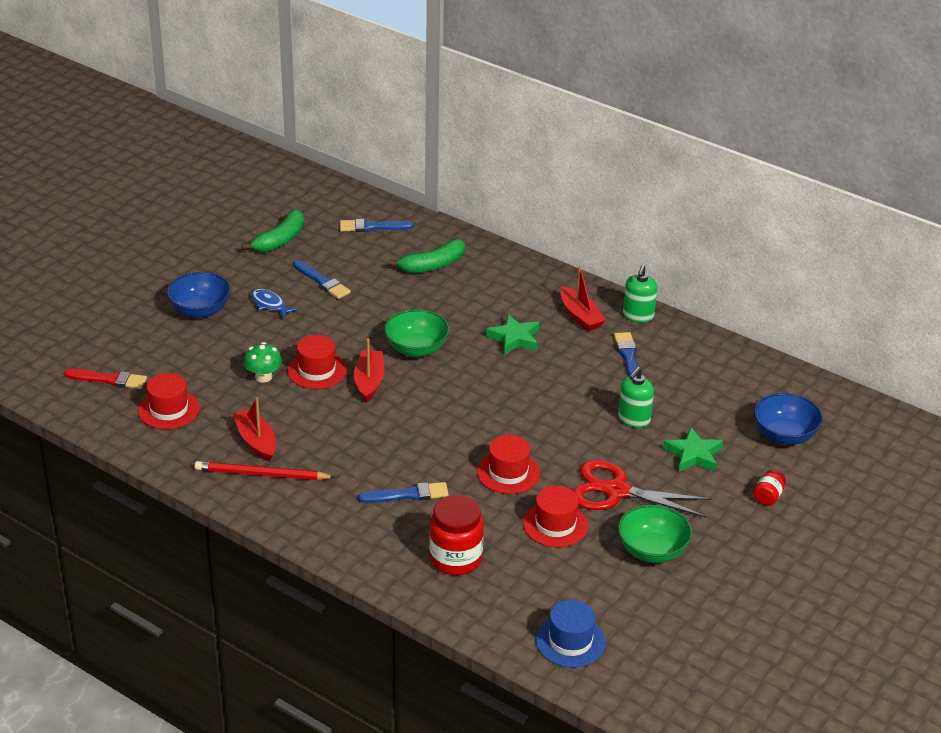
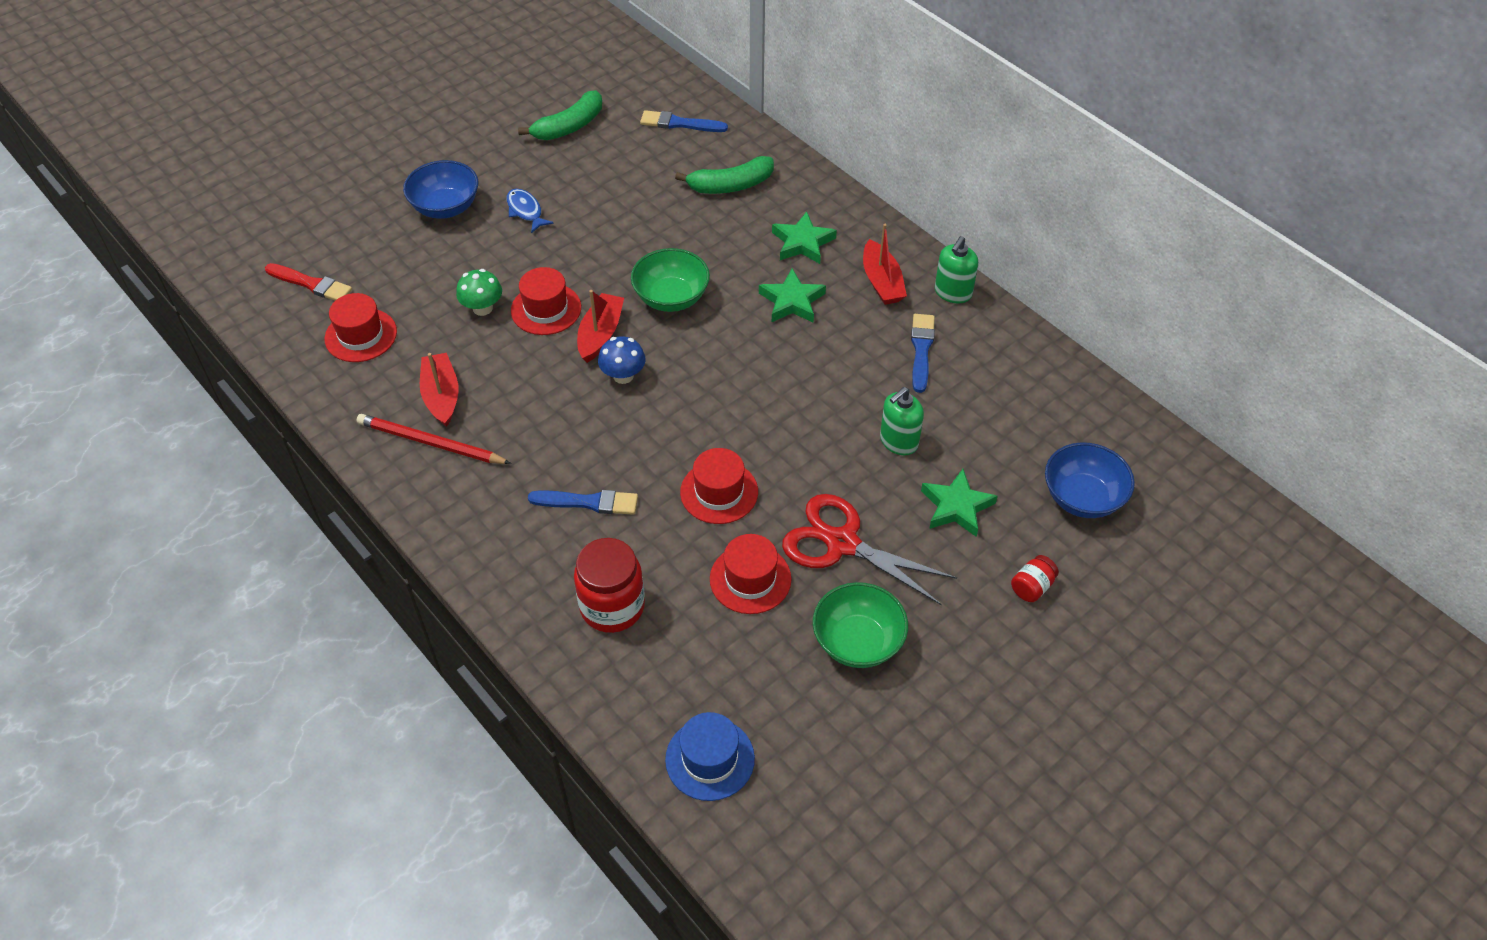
camera: 15 degrees right, 15 degrees up
blue brush [293,260,351,299] -> none
none -> blue mushroom [598,336,645,384]
none -> green star [772,211,837,264]

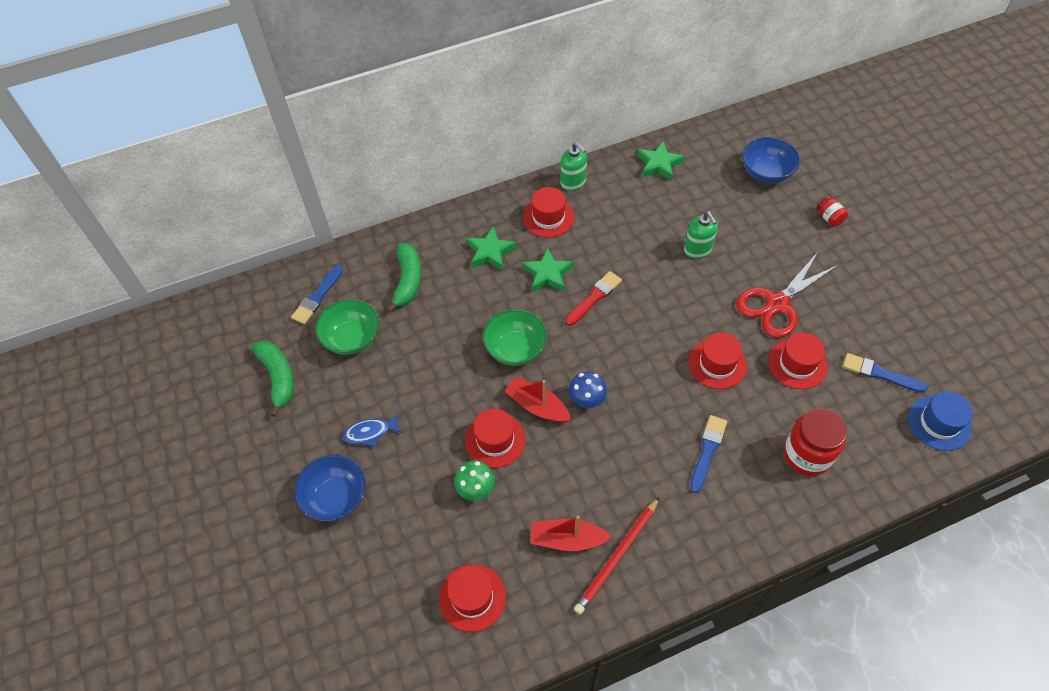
camera: 70 degrees left, 5 degrees up
red brush [265,263,352,301] -> red brush moved to [565,271,622,326]
green bowl [813,582,908,668] -> green bowl moved to [315,299,379,355]
red boat [863,224,907,305] -> red hat [523,187,575,238]
blue brush [911,314,935,393] -> blue brush moved to [843,353,928,393]
green star [921,469,998,537] -> green star moved to [637,141,685,181]

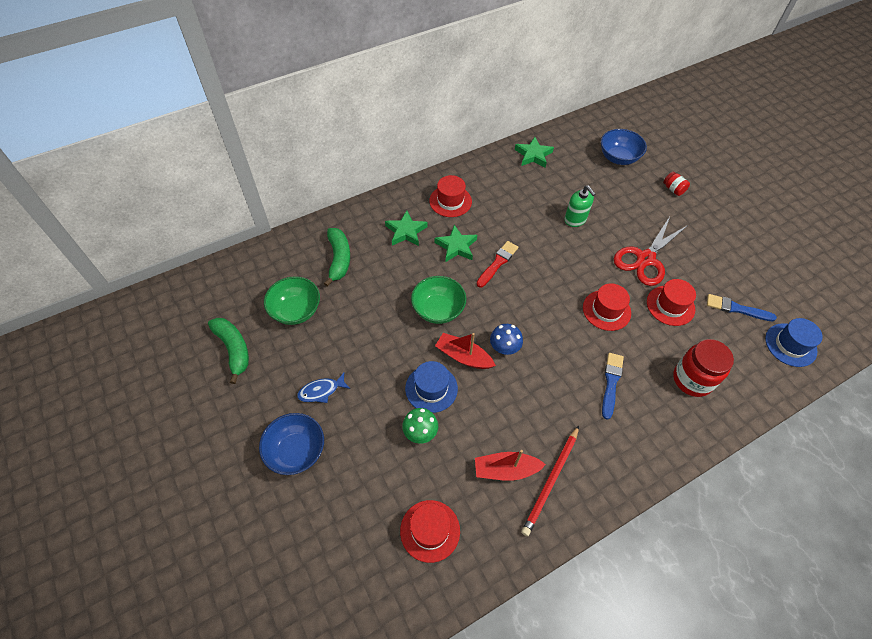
camera: 10 degrees left, 0 degrees up
blue brush [291,265,343,324] -> none
red hat [465,409,526,468] -> blue hat [405,361,458,413]
green soap dispenser [560,142,587,191] -> none

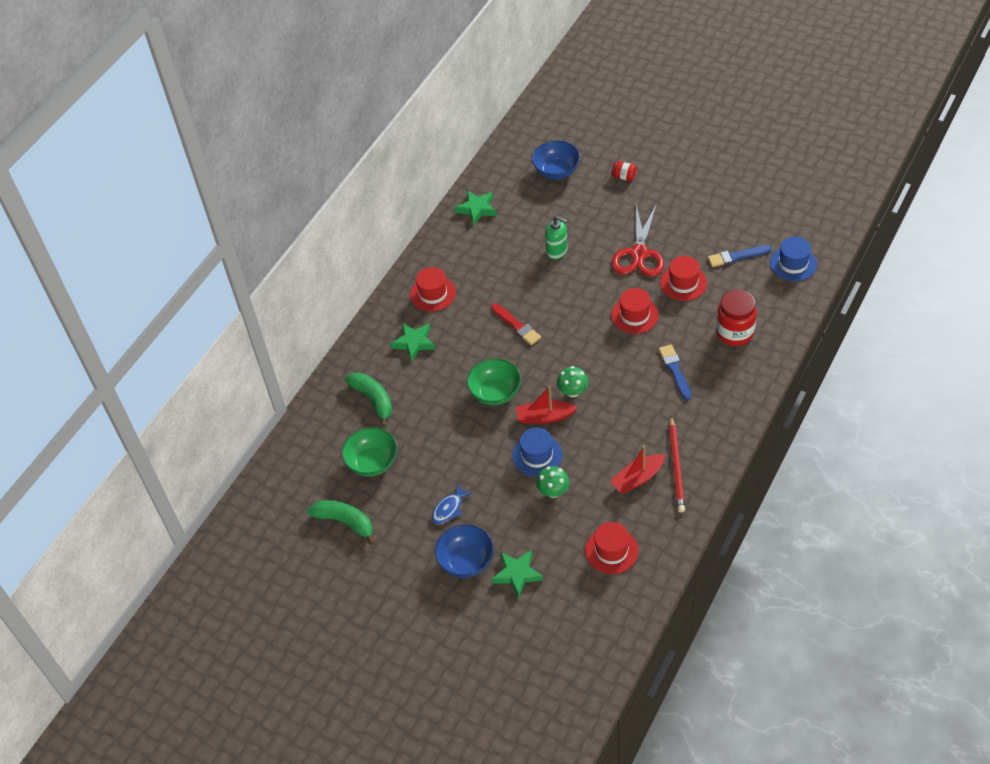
camera: 25 degrees left, 5 degrees down
green star [434,225,477,262] -> green star moved to [492,550,543,598]
red brush [477,241,518,287] -> red brush turned 135 degrees clockwise [491,303,541,345]
blue mushroom [490,324,523,355] -> green mushroom [557,366,589,398]

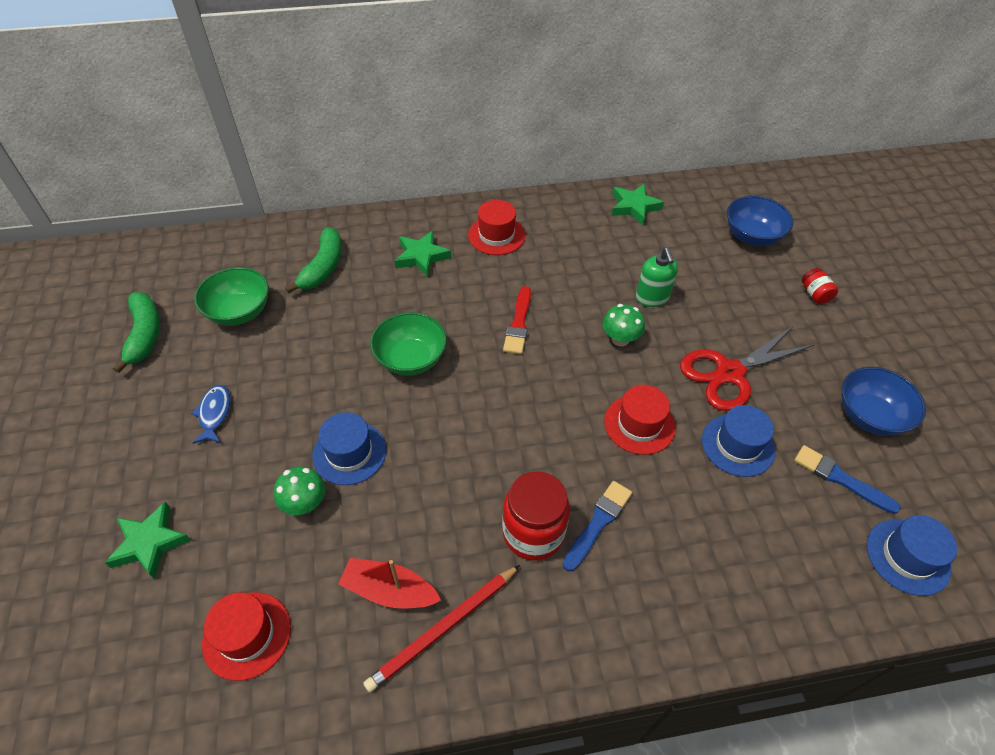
camera: 45 degrees right, 0 degrees up
blue fish [432,485,472,525] -> blue fish turned 90 degrees clockwise [191,385,231,444]
blue bowl [435,524,494,578] -> blue bowl moved to [842,367,926,436]
red boat [516,386,578,424] -> none
green mushroom [557,366,589,398] -> green mushroom moved to [602,304,645,346]
red hat [660,256,707,301] -> blue hat [702,405,775,477]
red jar [716,290,757,346] -> red jar moved to [502,471,570,561]

